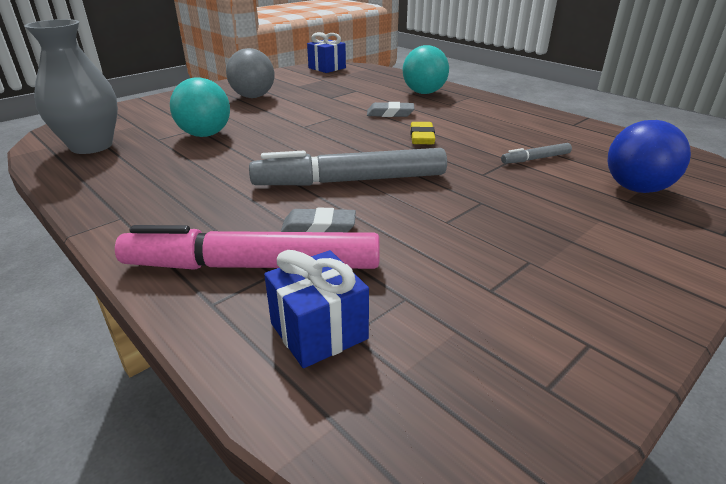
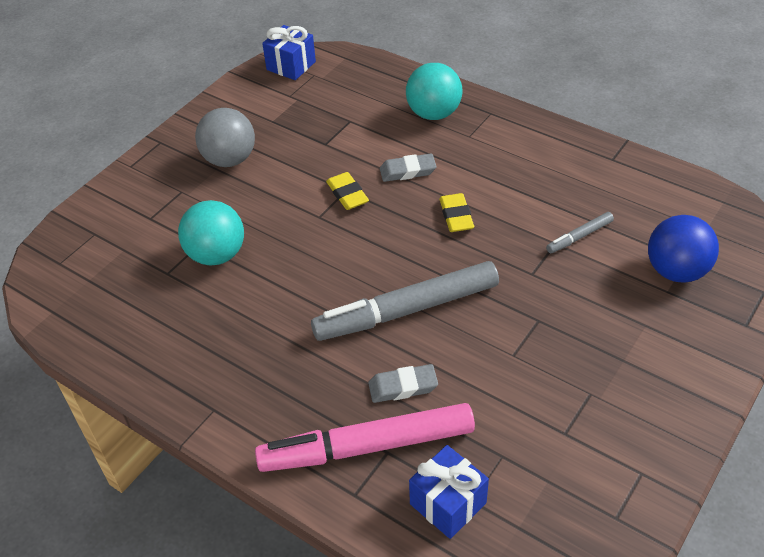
camera: 10 degrees left, 15 degrees up
grey vase [24,19,118,154] -> none
none -> yellow eraser [326,172,369,210]

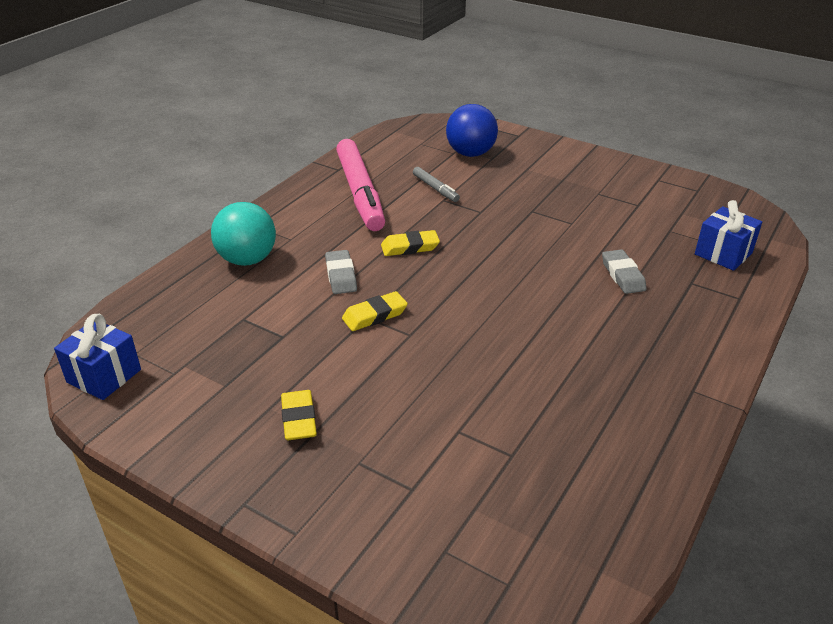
camera: 95 degrees left, 10 degrees down
turquoise ball [178,200,244,265] -> none
grey ball [195,108,255,167] -> yellow eraser [281,390,317,440]
pink marker [255,403,475,472] -> pink marker moved to [336,139,385,231]
grey marker [311,261,499,341] -> none

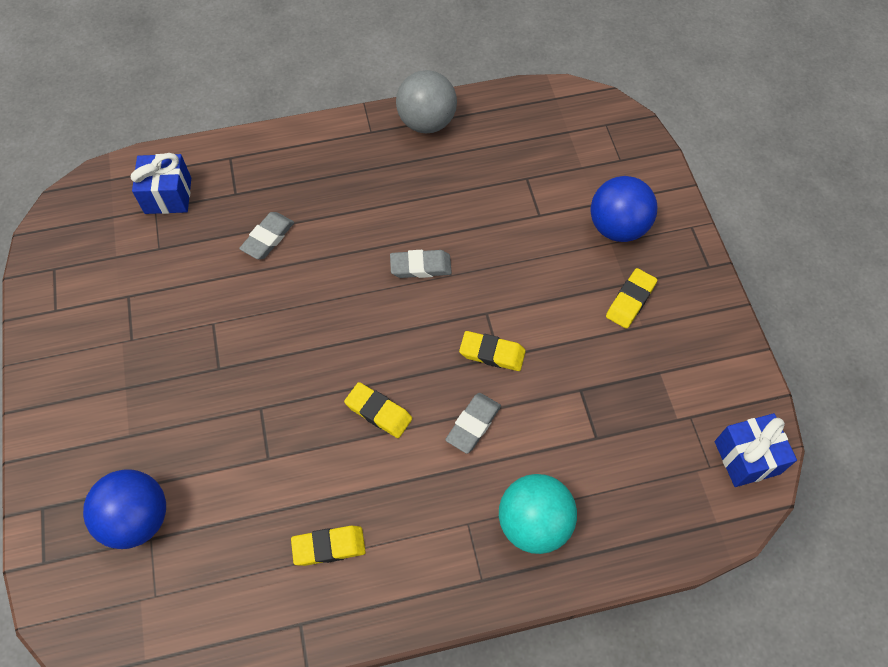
camera: 135 degrees left, 25 degrees up
pink marker [336,139,385,231] -> yellow eraser [291,525,366,566]
grey marker [413,167,460,202] -> none
none -> grey eraser [390,250,452,278]
none -> grey ball [396,70,457,133]
none -> blue ball [591,176,658,242]

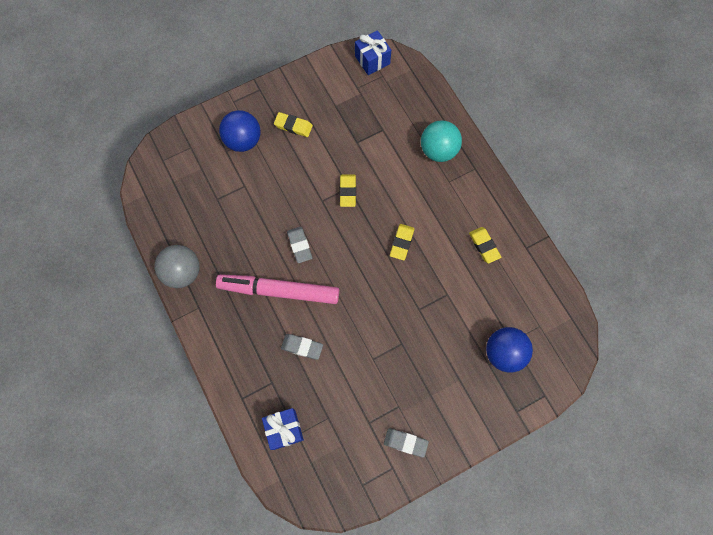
camera: 105 degrees left, 10 degrees up
grey eraser [445,393,501,454] -> grey eraser moved to [384,428,429,458]
none -> pink marker [216,274,339,304]

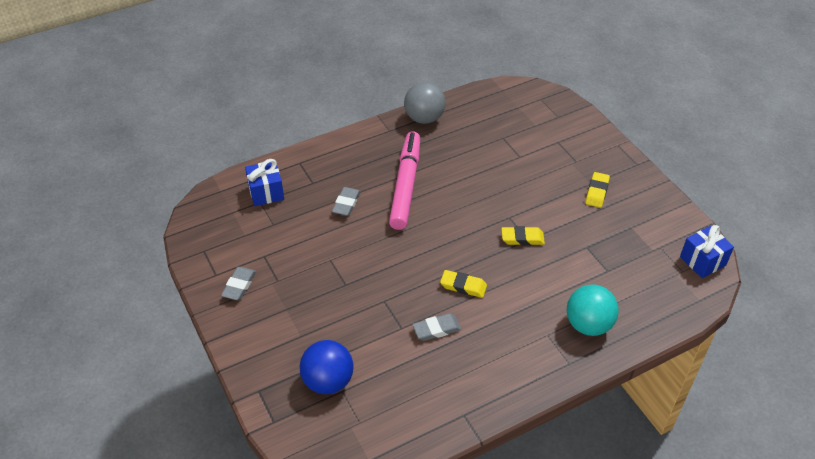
camera: 90 degrees right, 25 degrees down
blue ball [219,110,261,152] -> none
grey eraser [287,227,312,263] -> grey eraser moved to [412,313,461,341]
yellow eraser [469,227,501,264] -> none

